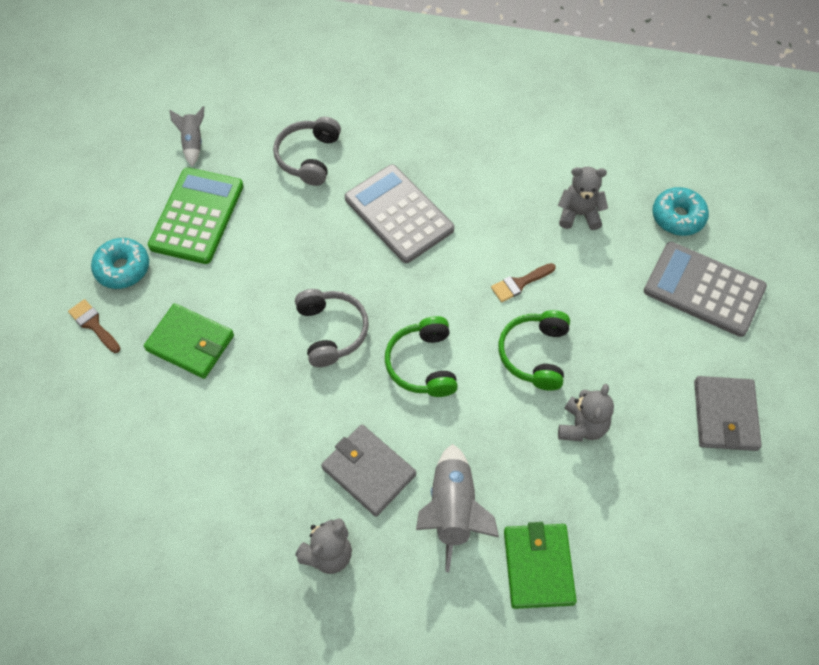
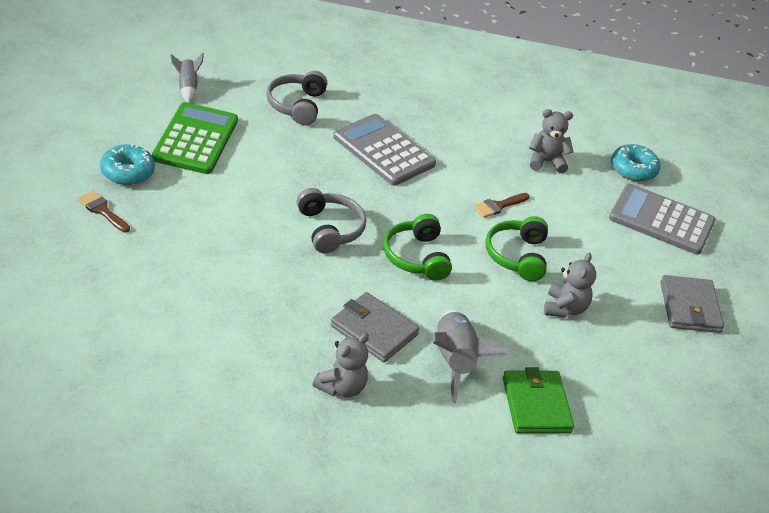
camera: 10 degrees left, 20 degrees down
green wallet [144,303,234,379] -> none

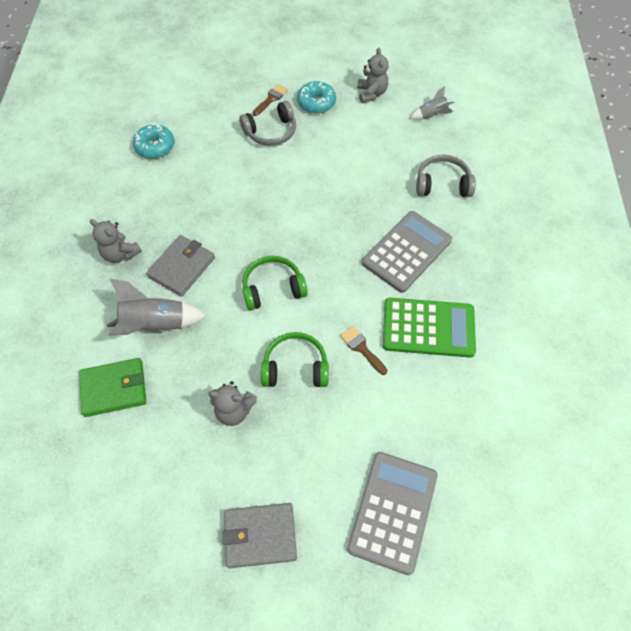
camera: 90 degrees right, 20 degrees up
green calculator [152,102,238,174] -> green calculator moved to [383,298,476,358]
grey headphones [297,188,366,253] -> grey headphones moved to [239,101,296,146]
grey teddy bear [529,109,573,173] -> grey teddy bear moved to [357,48,389,103]
turquoise donut [611,144,660,182] -> turquoise donut moved to [133,124,175,159]

